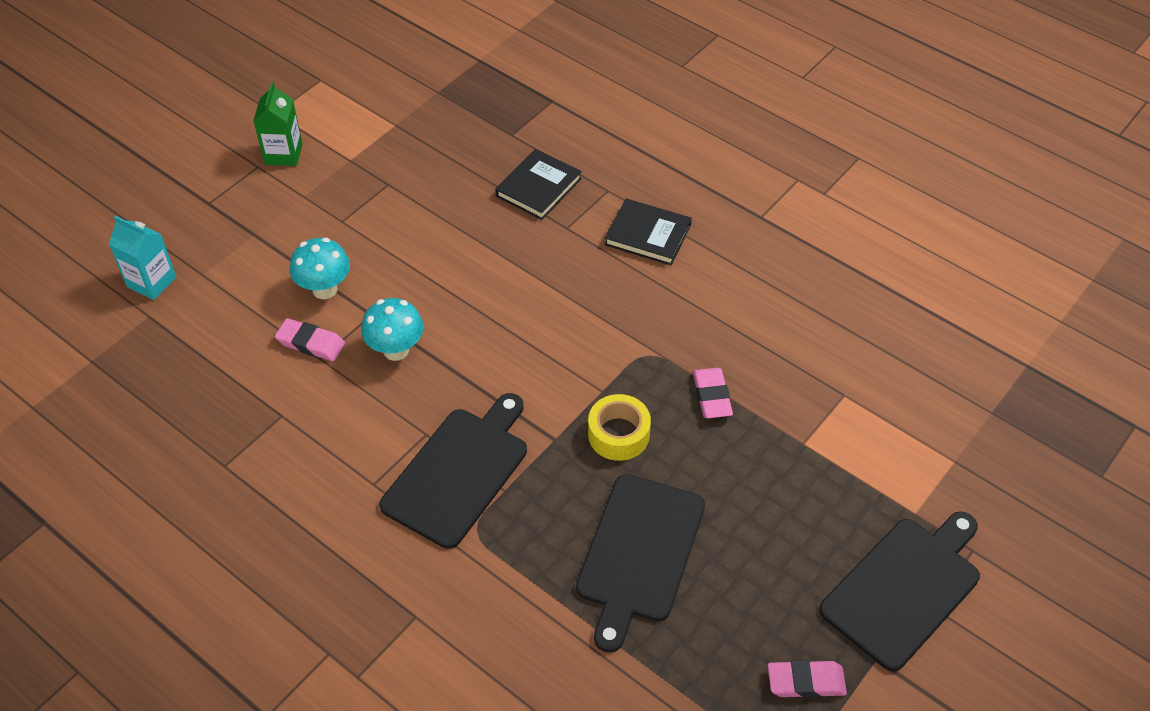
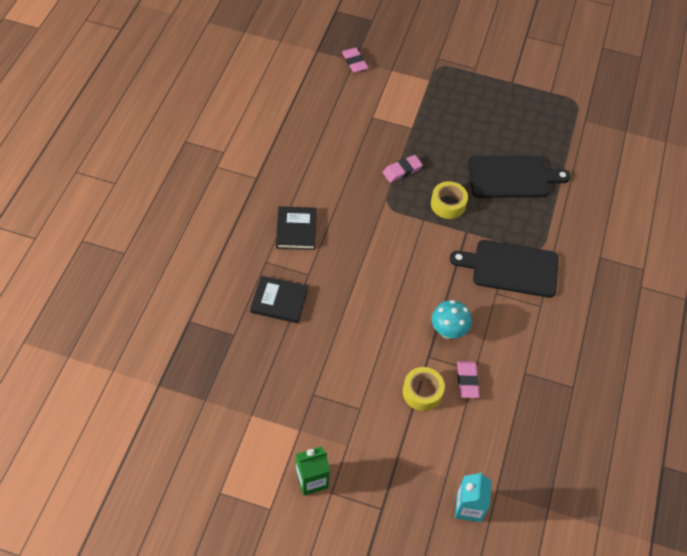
camera: 115 degrees left, 5 degrees up
turquoise mushroom [290,238,350,299] -> yellow tape [403,367,445,411]
pink eraser [768,660,847,698] -> pink eraser moved to [342,48,368,73]
black cutting board [819,511,980,672] -> none

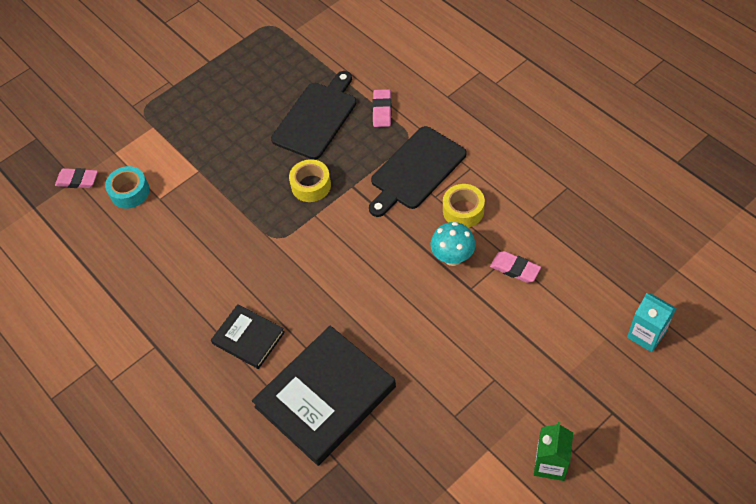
camera: 50 degrees left, 0 degrees up
black book [250,276,308,323] -> black book [252,326,396,466], size x1.87
pink eraser [382,155,423,183] -> pink eraser moved to [372,89,392,127]
yellow tape [403,367,445,411] -> yellow tape moved to [443,184,485,228]
none -> turquoise tape [105,166,150,208]

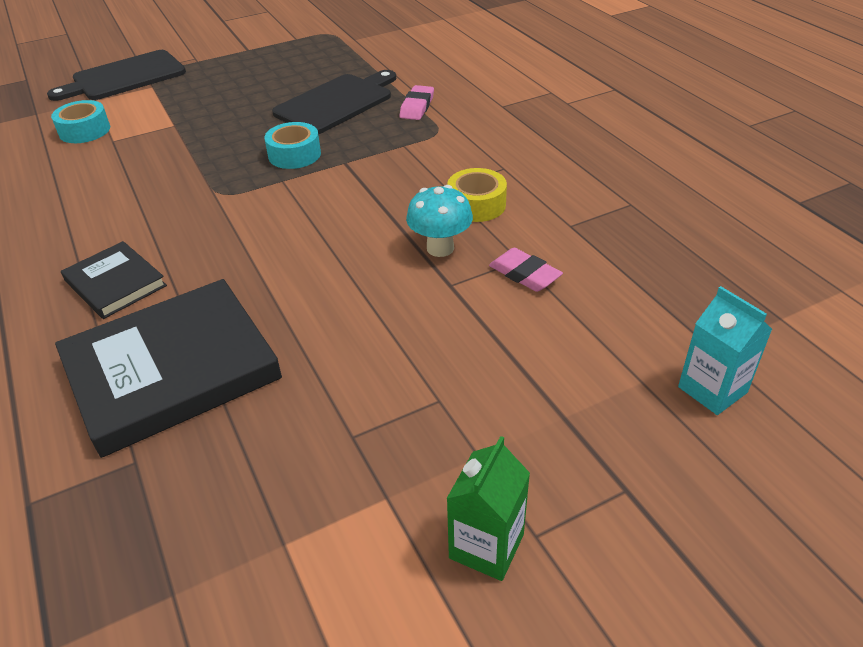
camera: 10 degrees right, 15 degrees down
pink eraser [55,168,98,188] -> none
yellow tape [289,159,331,202] -> turquoise tape [264,122,321,169]
black cutting board [369,126,466,217] -> black cutting board moved to [47,50,186,101]

